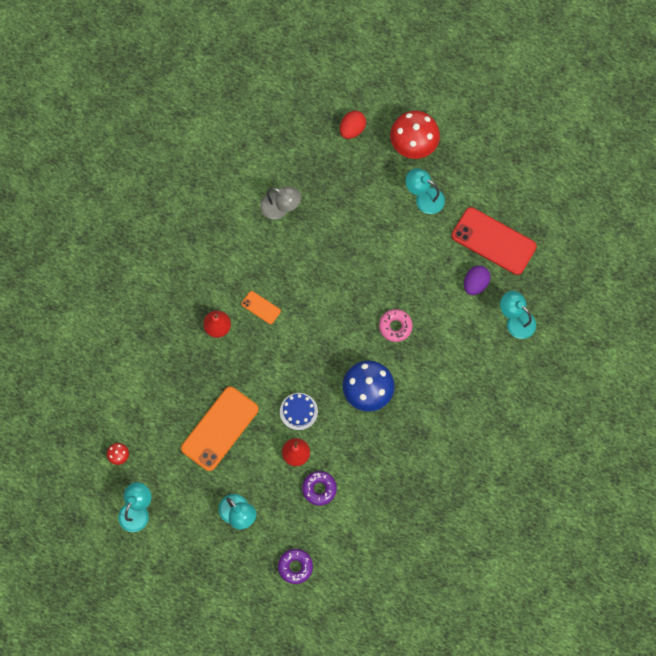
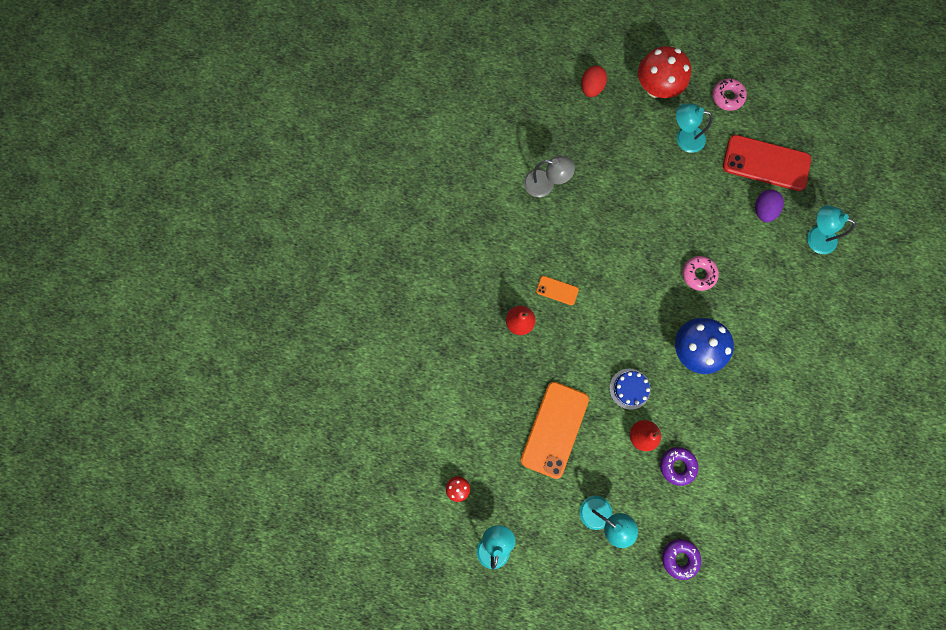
camera: 15 degrees left, 5 degrees up
none -> pink donut [712,78,747,111]

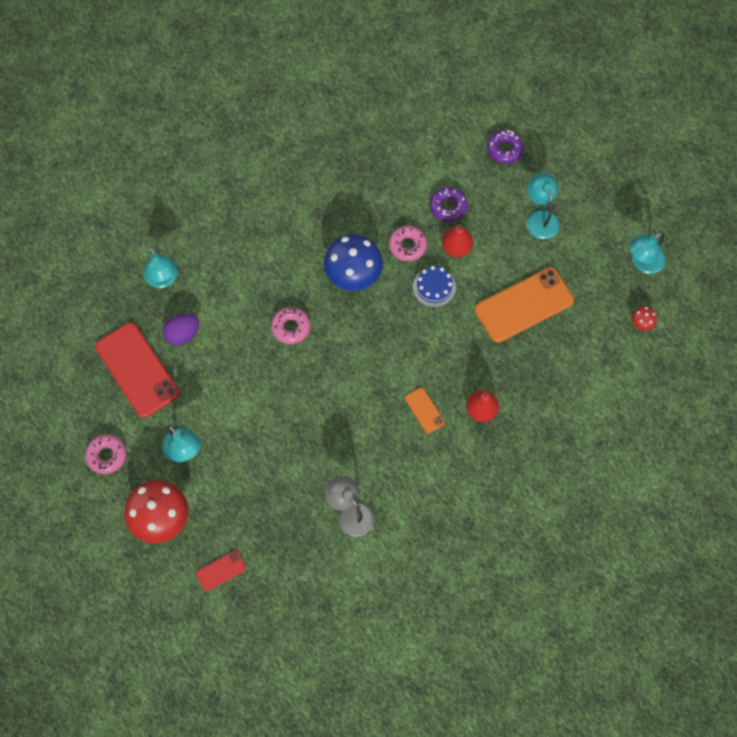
camera: 140 degrees left, 10 degrees down
red egg [581,66,607,97] -> red phone [196,550,246,591]
none -> pink donut [389,226,427,261]

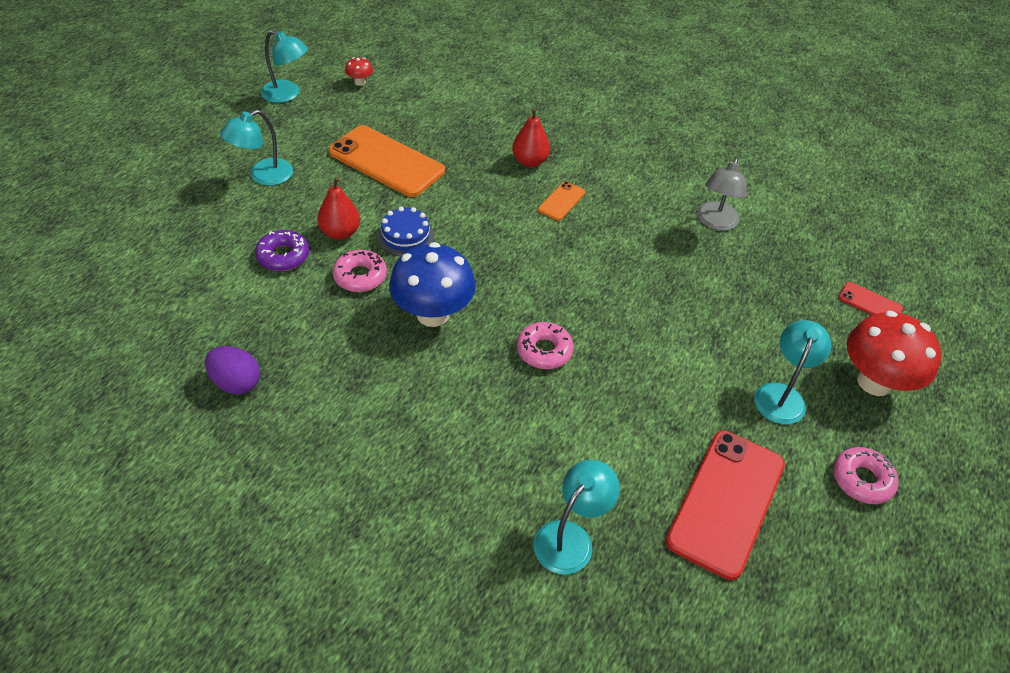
camera: 120 degrees left, 20 degrees down
purple egg [163,314,199,345] -> purple egg moved to [205,346,260,394]
purple donut [487,130,524,164] -> none

